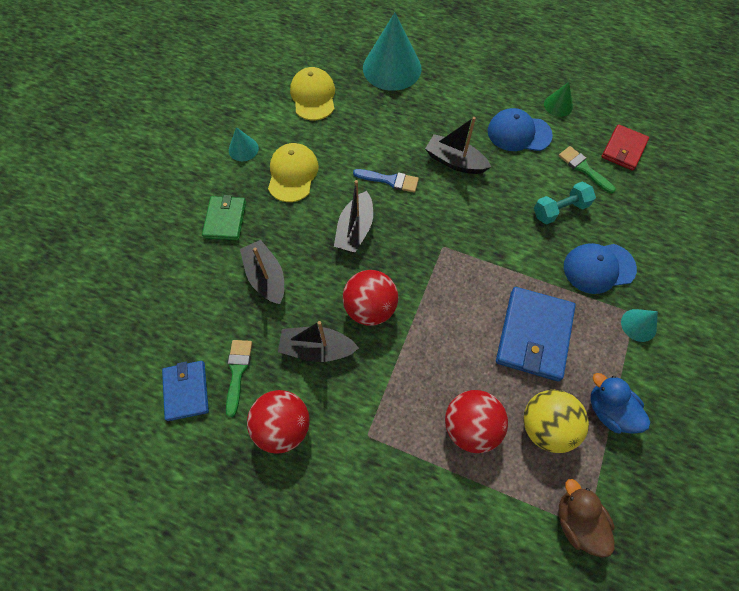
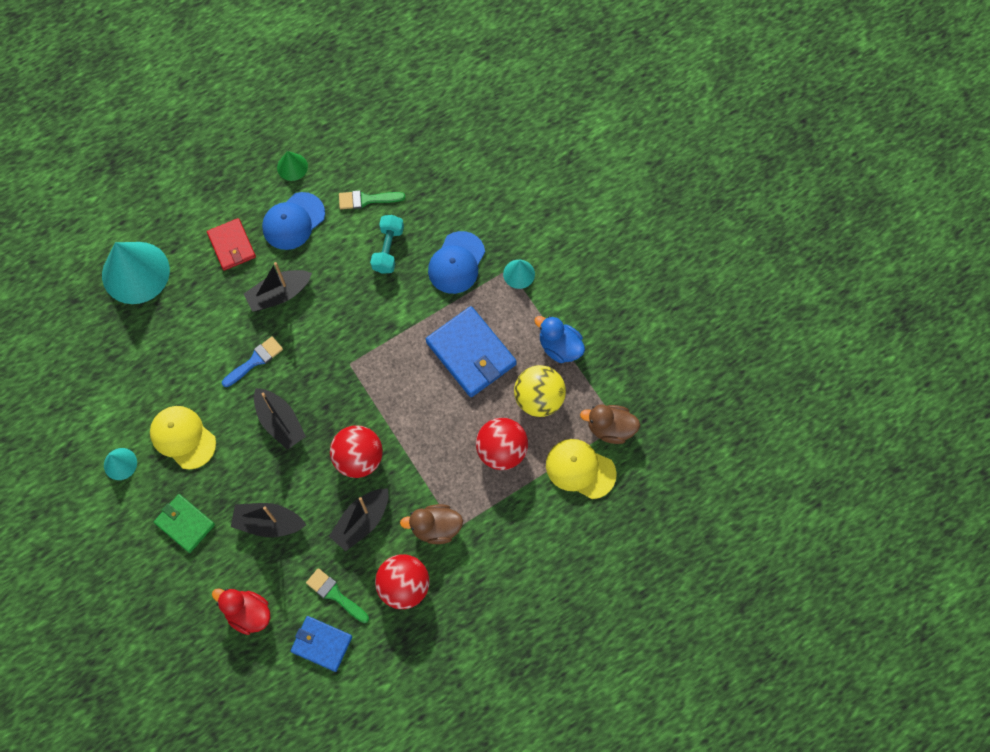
camera: 55 degrees left, 5 degrees up
yellow cap [290,67,335,120] -> yellow cap moved to [546,439,617,499]
blue duck [590,373,650,434] -> blue duck turned 45 degrees clockwise [534,316,585,363]
red wallet [602,124,649,171] -> red wallet moved to [207,218,256,270]
none -> red duck [212,588,270,635]
none -> brown duck [400,504,463,544]

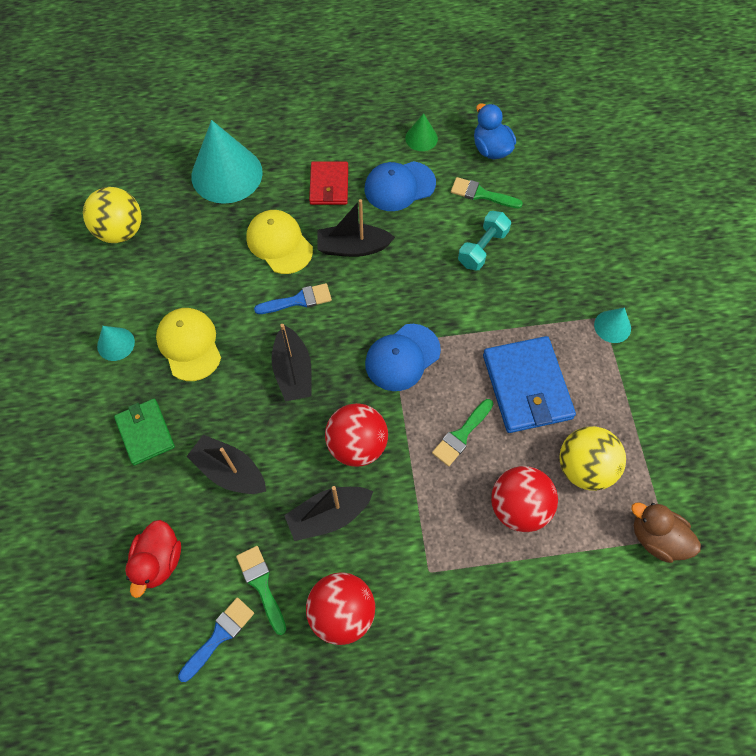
camera: 25 degrees right, 5 degrees down
red duck [212,588,270,635] -> red duck turned 135 degrees counterclockwise [125,520,181,598]
blue wallet [291,616,352,672] -> blue brush [178,598,254,682]
brown duck [400,504,463,544] -> none
blue cap [428,231,485,294] -> blue cap moved to [365,324,441,391]
blue duck [534,316,585,363] -> blue duck moved to [474,103,516,159]
yellow cap [546,439,617,499] -> yellow cap moved to [246,210,313,274]
none -> yellow ball [83,187,141,243]
none -> green brush [432,399,493,466]

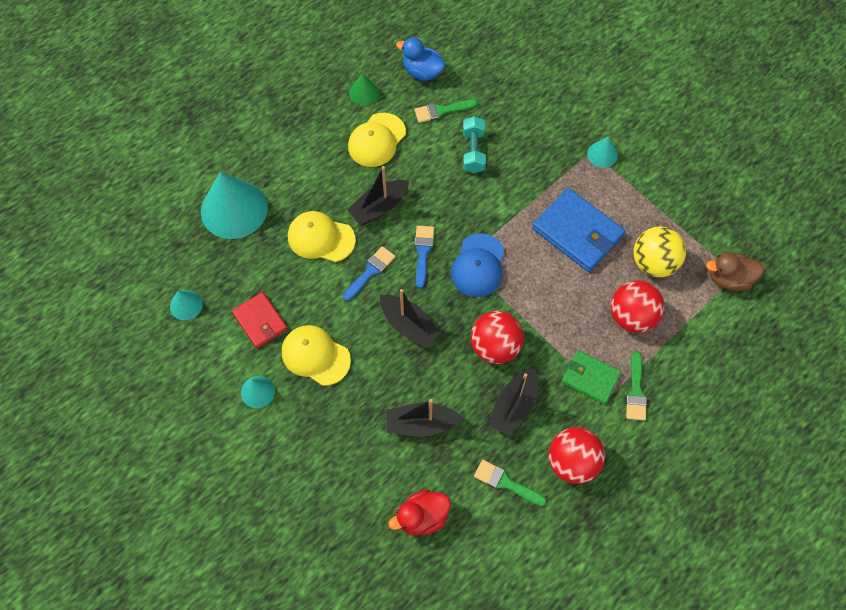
camera: 35 degrees left, 0 degrees up
yellow ball [83,187,141,243] -> turquoise cone [170,290,203,320]
green wallet [114,399,175,466] -> green wallet moved to [561,350,621,404]
red duck [125,520,181,598] -> red duck turned 90 degrees clockwise [388,490,451,535]
blue brush [178,598,254,682] -> blue brush moved to [414,226,434,288]
red wallet [309,161,348,205] -> red wallet moved to [232,292,288,348]
blue cap [364,161,436,211] -> yellow cap [348,113,406,167]
green brush [432,399,493,466] -> green brush moved to [626,351,647,421]

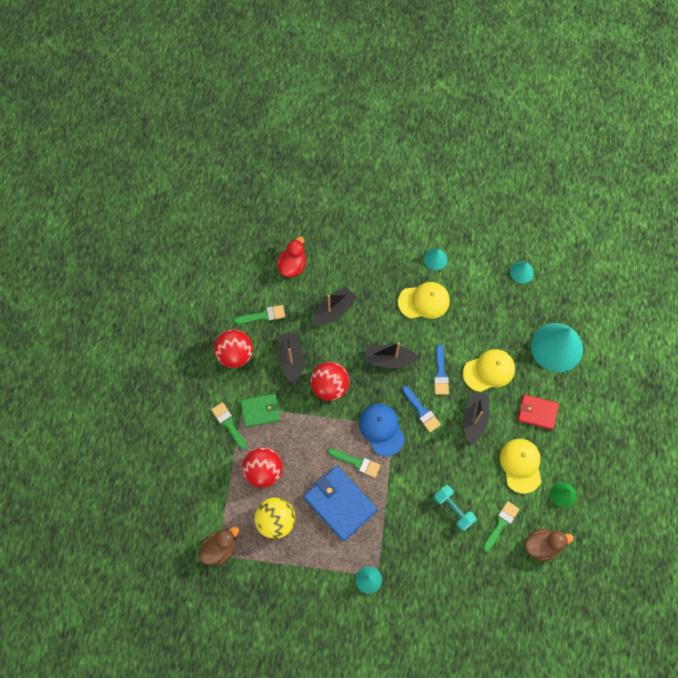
camera: 140 degrees right, 5 degrees up
red wallet [232,292,288,348] -> red wallet moved to [518,394,559,430]
blue duck [396,37,446,81] -> brown duck [525,529,574,561]
blue wallet [532,188,625,272] -> blue wallet turned 45 degrees clockwise [303,466,377,542]
none -> green brush [328,448,381,478]

